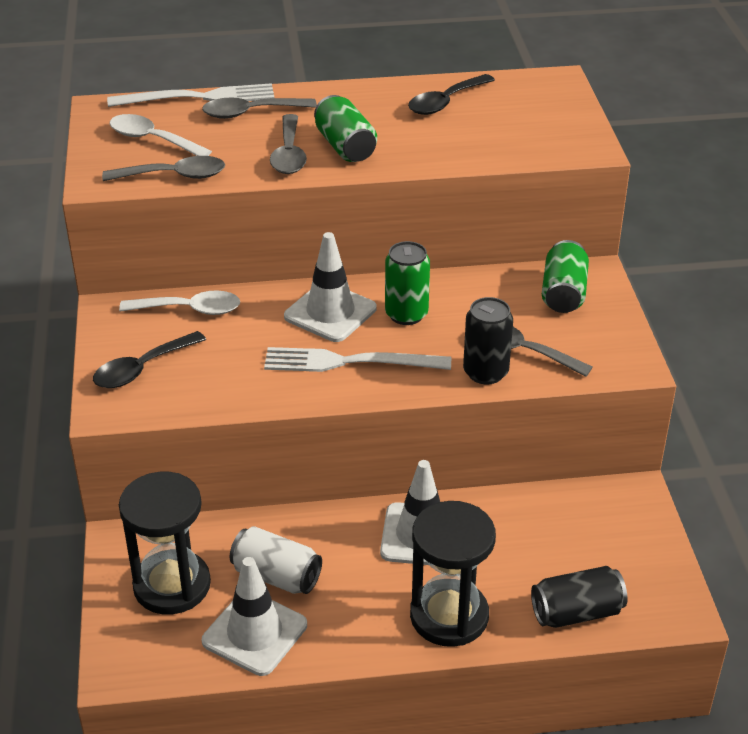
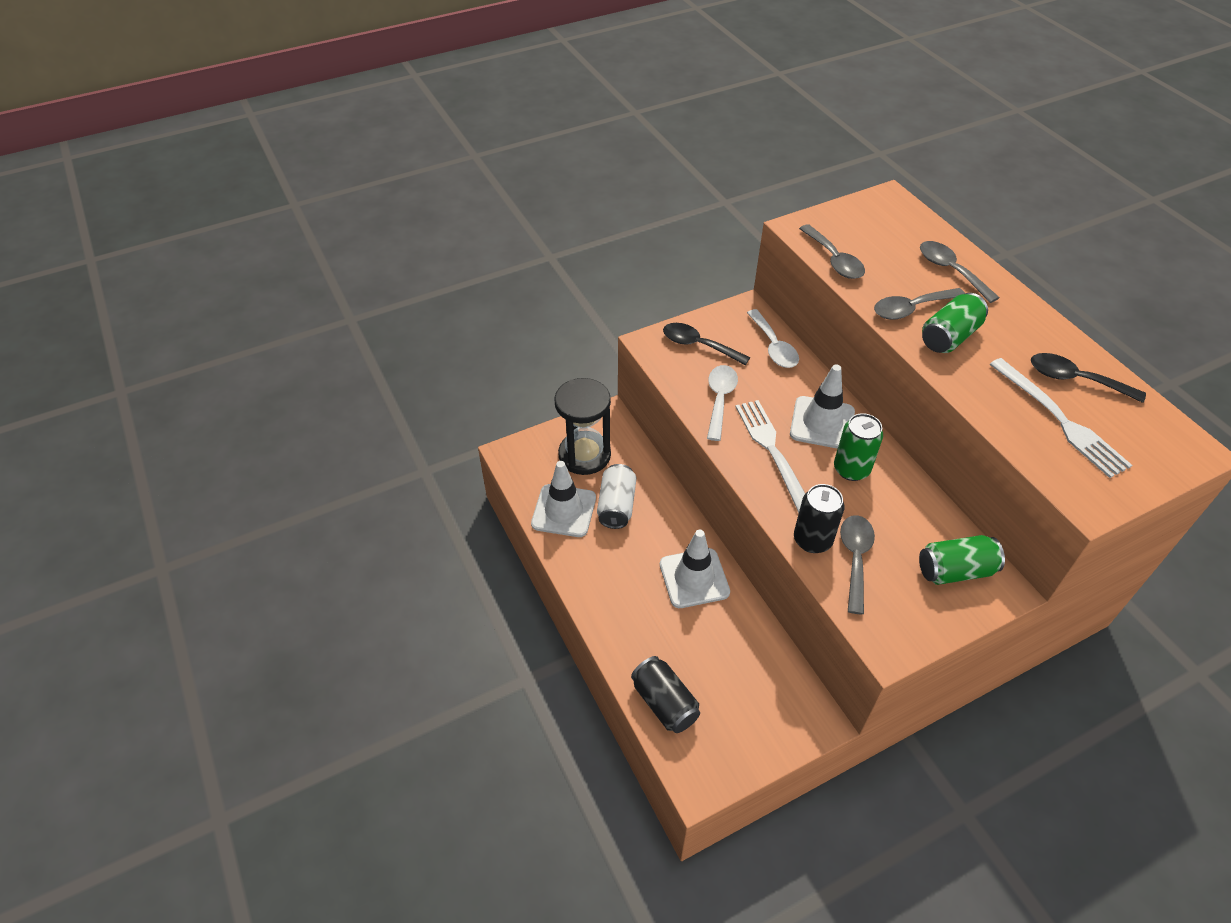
camera: 70 degrees right, 10 degrees up
white fork [107,83,274,107] -> white fork moved to [990,358,1132,478]
white spoon [110,114,212,156] -> white spoon moved to [707,365,738,441]
black hourglass [410,501,496,647] -> none

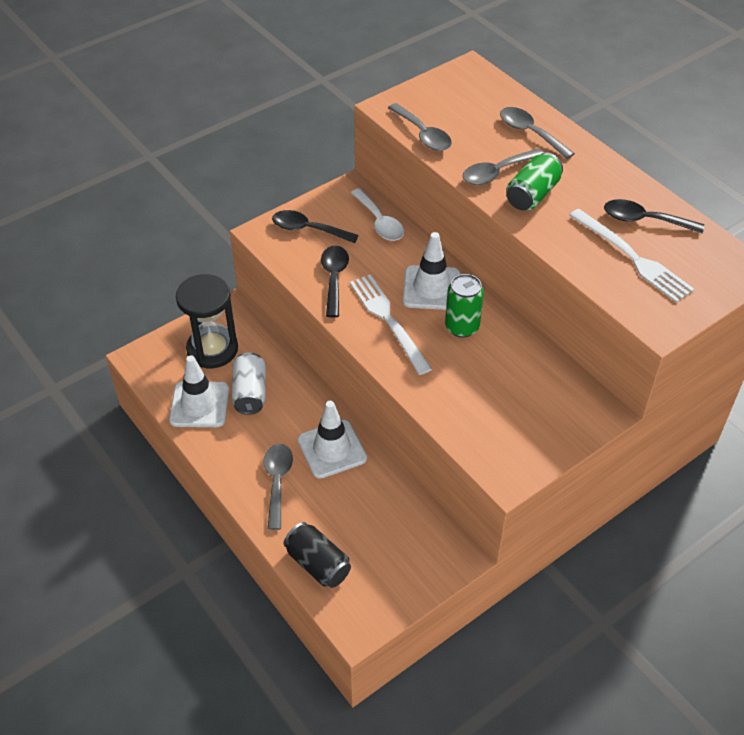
camera: 10 degrees left, 0 degrees up
white spoon [707,365,738,441] -> black spoon [321,245,349,317]
black can [794,484,844,553] -> none
grey spoon [840,515,875,614] -> grey spoon moved to [263,444,293,530]
green can [919,535,1005,585] -> none

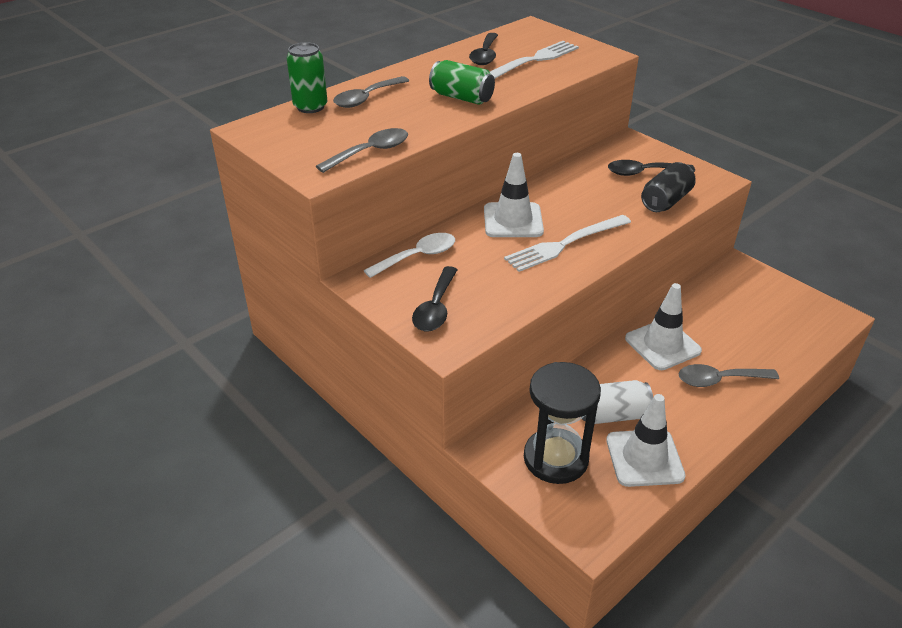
camera: 95 degrees left, 10 degrees down
black can [284,522,351,588] -> black can moved to [641,162,696,212]
black spoon [321,245,349,317] -> black spoon moved to [608,160,695,176]
green can [445,274,484,337] -> green can moved to [287,42,327,113]
grey spoon [463,148,544,185] -> none

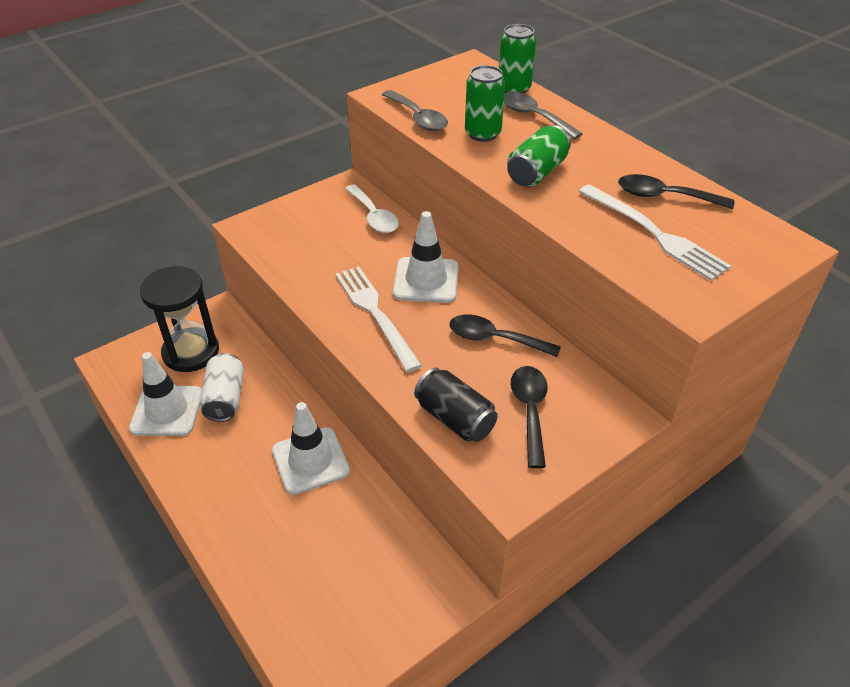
camera: 95 degrees right, 5 degrees up
black spoon [412,266,458,331] -> black spoon moved to [449,315,561,357]
grey spoon [679,364,779,387] -> none
none -> green can [465,65,505,142]

